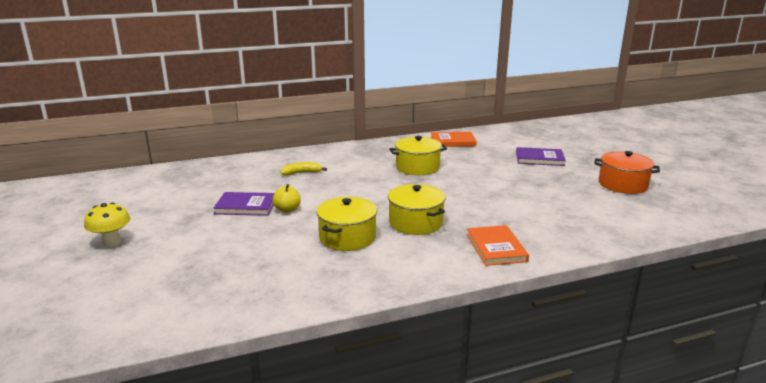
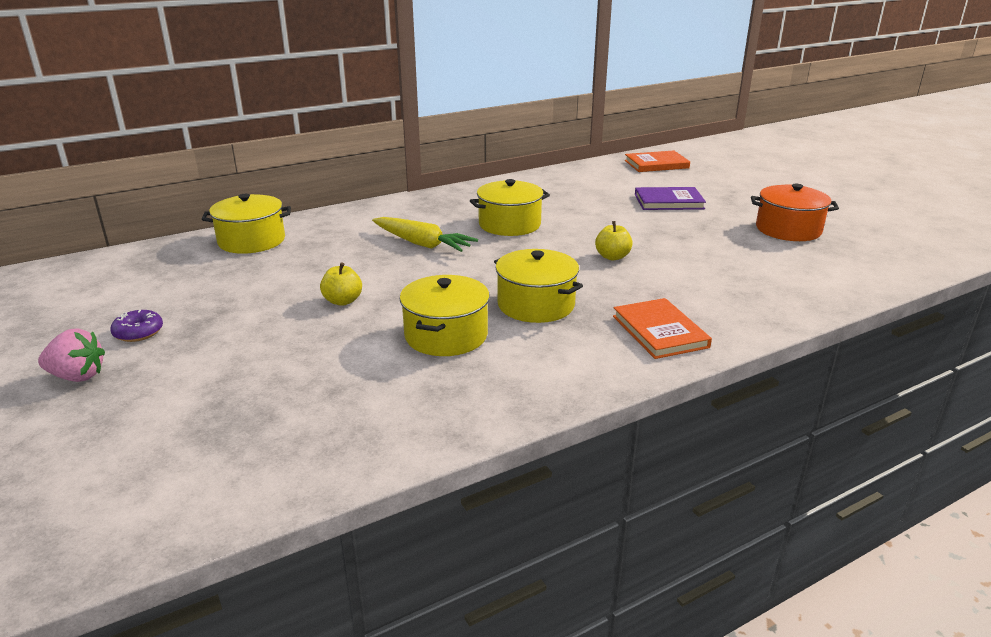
camera: 10 degrees left, 5 degrees up
yellow mushroom [84,203,130,247] -> pink strawberry [38,328,105,382]
purple book [213,192,275,216] -> none
yellow banana [280,162,327,175] -> none
orange book [431,132,477,147] -> orange book moved to [625,150,690,172]
none -> purple donut [110,310,163,342]
none -> yellow pot [202,194,291,254]
none -> yellow carrot [372,217,478,252]
none -> yellow apple [595,221,633,260]

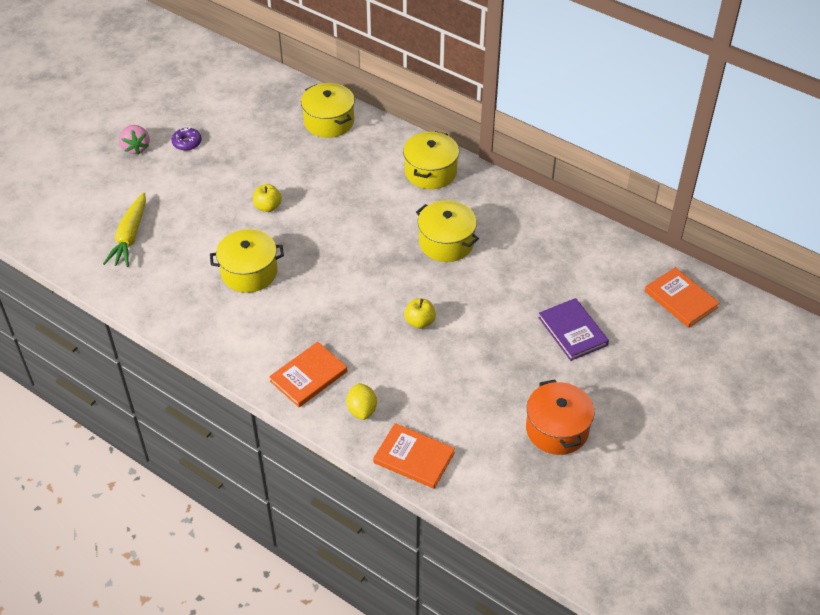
camera: 65 degrees right, 20 degrees up
yellow carrot [372,217,478,252] -> yellow carrot moved to [103,192,146,267]
yellow pot [494,249,583,323] -> yellow pot moved to [403,131,459,189]
none -> yellow lemon [346,383,377,420]
none -> orange book [373,423,455,489]

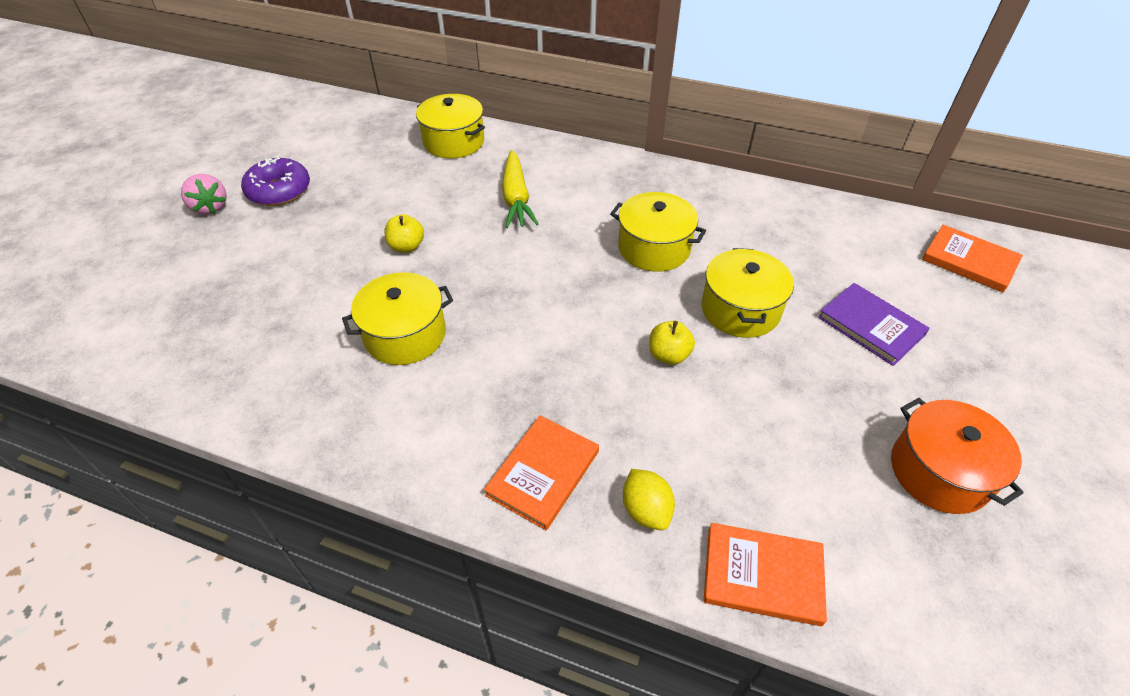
camera: 15 degrees left, 0 degrees up
yellow carrot [103,192,146,267] -> yellow carrot moved to [502,150,539,228]
purple donut [172,127,202,151] -> purple donut [241,156,310,206], size x1.67
yellow pot [403,131,459,189] -> yellow pot moved to [701,248,794,338]

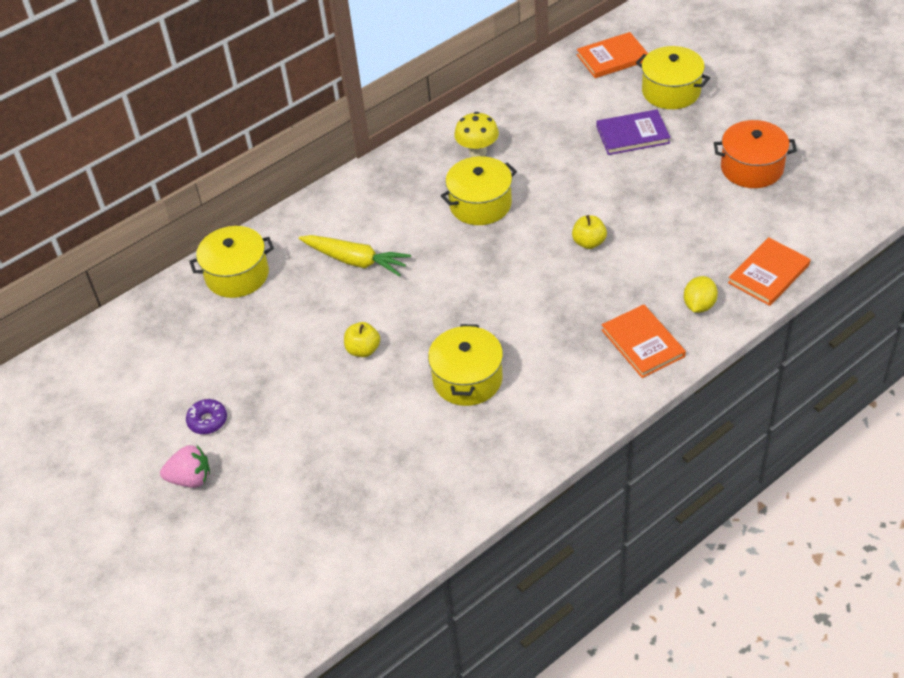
camera: 55 degrees left, 0 degrees up
purple donut [241,156,310,206] -> purple donut [186,399,227,434], size x0.60
yellow lemon [623,469,675,530] -> yellow lemon turned 75 degrees counterclockwise [684,276,718,313]
yellow pot [701,248,794,338] -> yellow pot moved to [636,46,710,109]
none -> yellow mushroom [454,112,499,157]

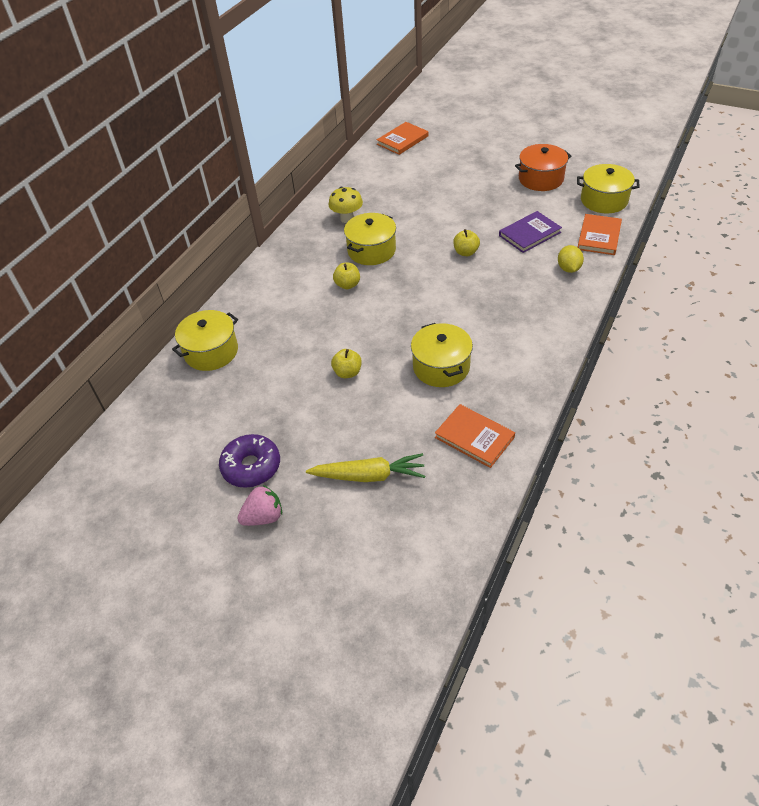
camera: 25 degrees left, 0 degrees up
purple donut [186,399,227,434] -> purple donut [219,434,280,488], size x1.67
yellow carrot [299,235,411,277] -> yellow carrot moved to [306,453,425,482]
purple book [596,110,671,155] -> purple book moved to [499,211,562,253]
orange book [602,304,686,378] -> orange book moved to [435,404,515,468]
yellow pot [636,46,710,109] -> yellow pot moved to [577,164,640,213]
none -> yellow apple [333,263,360,289]

